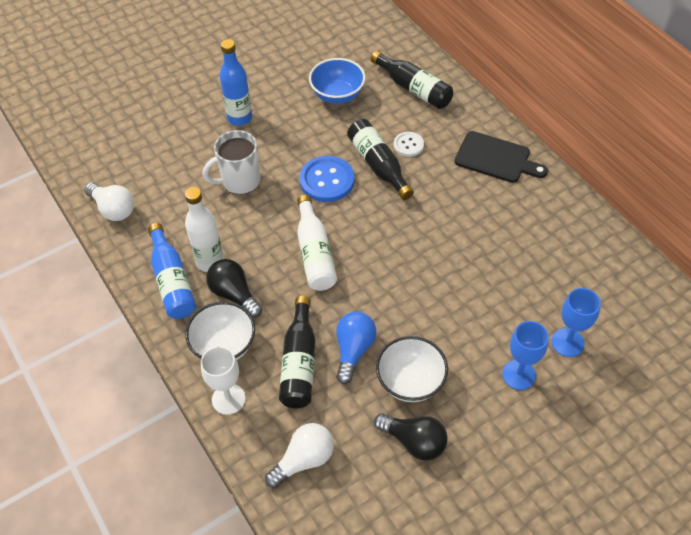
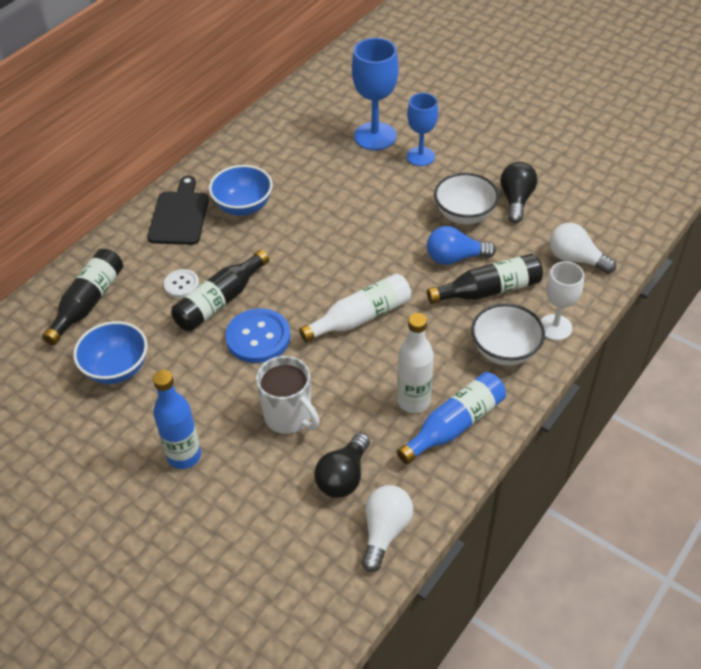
camera: 110 degrees left, 5 degrees down
black light bulb [206,259,263,318] -> black light bulb moved to [314,433,370,498]
blue goblet [552,288,601,357] -> blue goblet [352,38,398,150], size x1.52
none -> blue bowl [209,165,273,216]

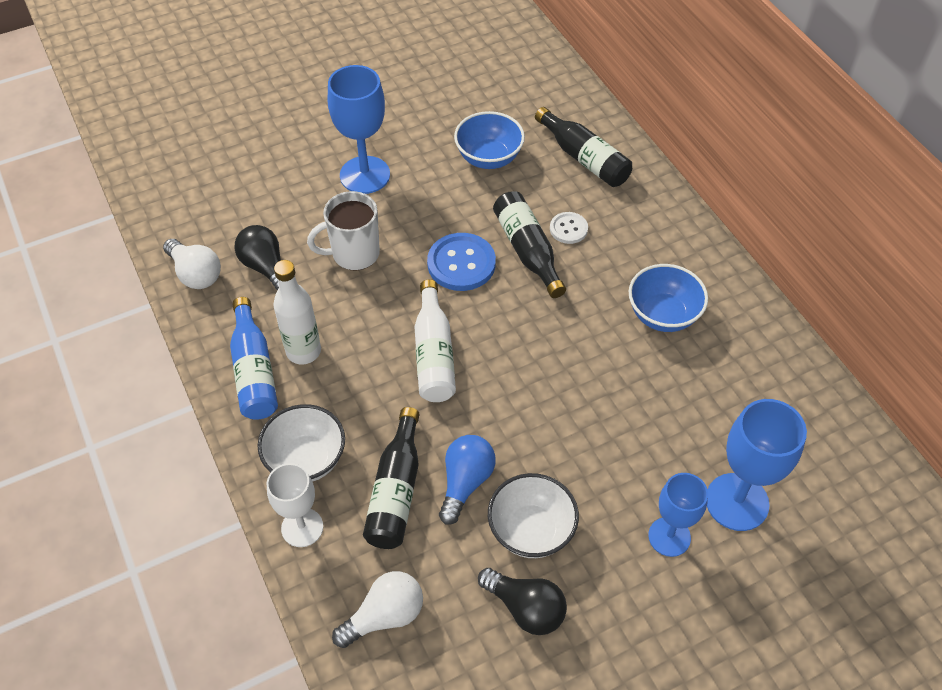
camera: 115 degrees right, 5 degrees up
black cutting board [147,176,209,245] -> none
blue bottle [153,370,201,469] -> blue goblet [328,65,390,194]

